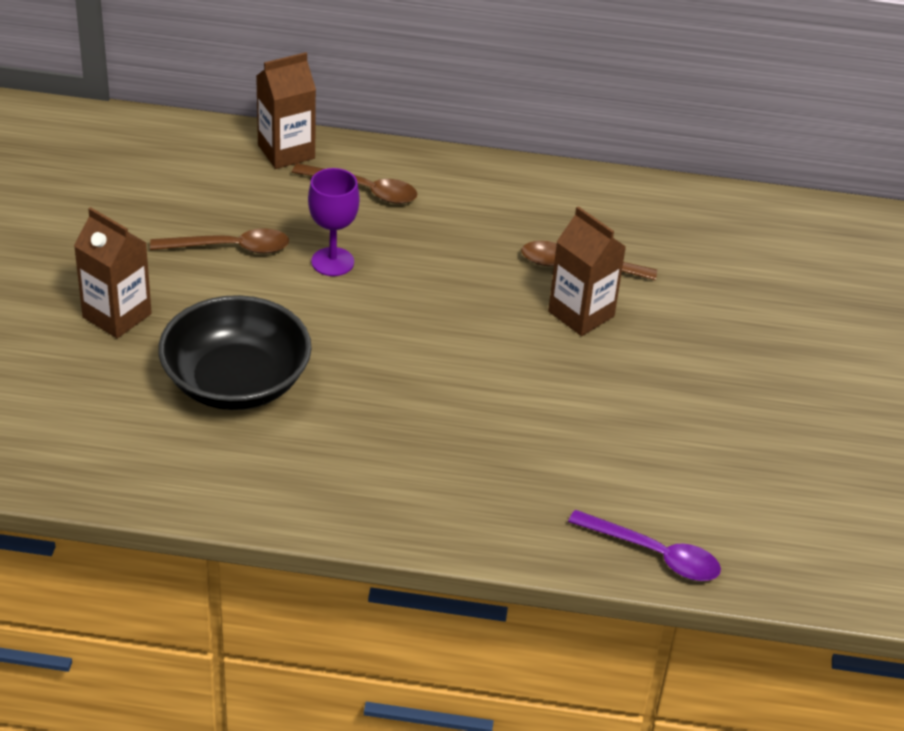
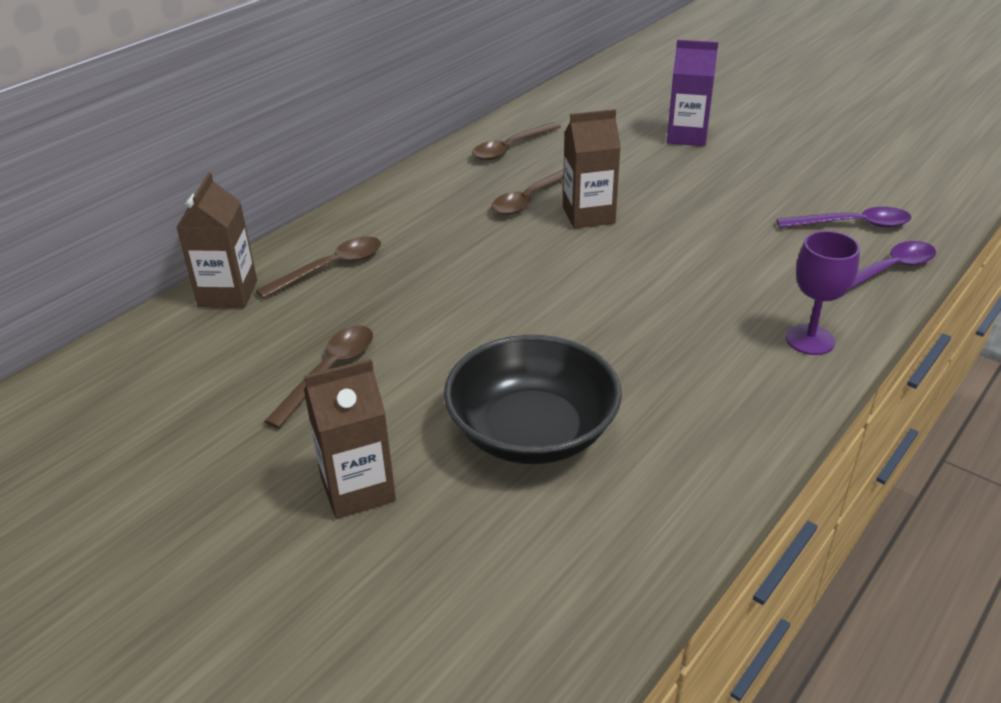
camera: 55 degrees left, 5 degrees down
purple goblet [308,168,360,276] -> purple goblet moved to [786,231,860,355]
none -> brown spoon [472,122,561,161]
none -> purple carton [667,40,718,146]
none -> purple spoon [776,207,912,228]

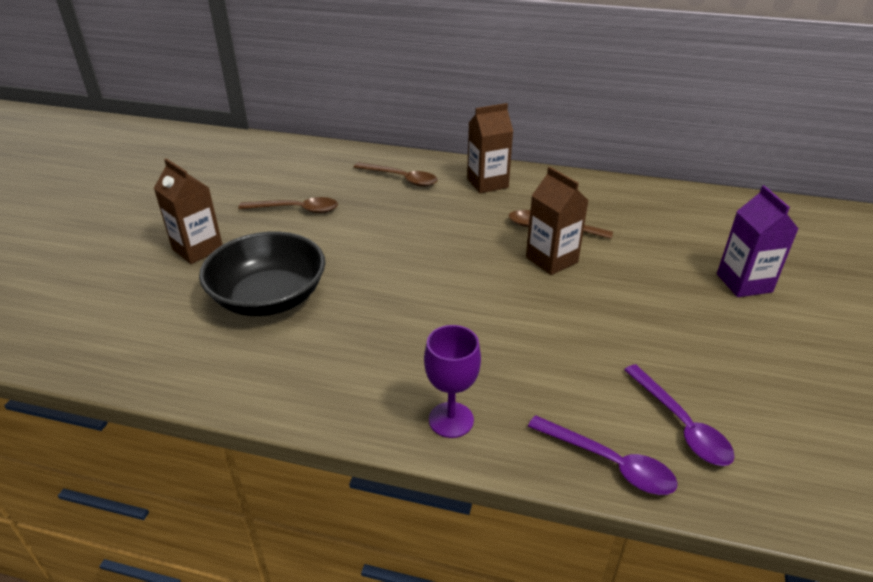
camera: 65 degrees right, 0 degrees up
brown carton [176,172,257,308] -> brown carton moved to [467,103,513,193]
brown spoon [472,122,561,161] -> none

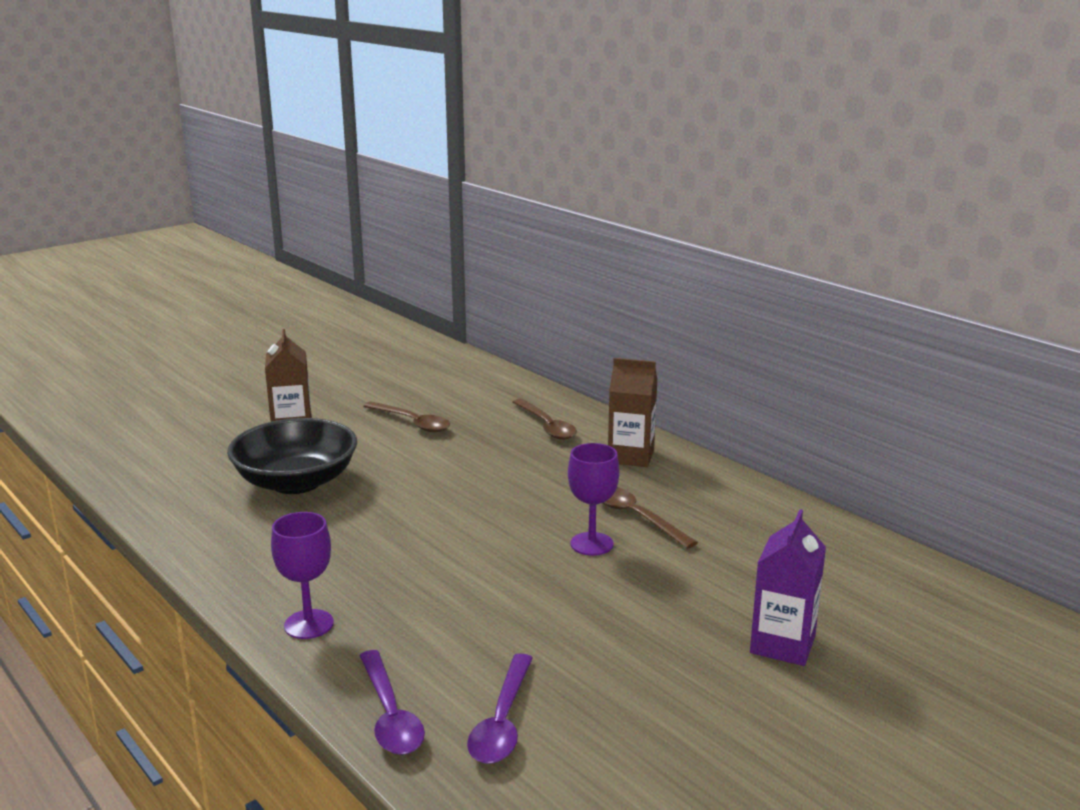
camera: 35 degrees right, 15 degrees down
brown carton [526,167,589,275] -> purple goblet [568,443,619,556]

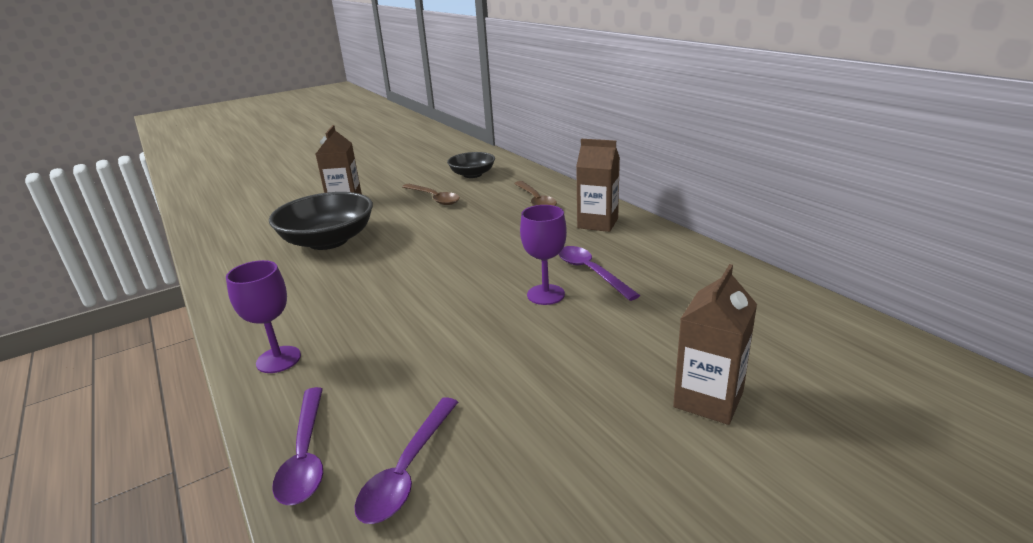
camera: 10 degrees right, 5 degrees up
brown spoon [603,487,698,549] -> purple spoon [559,246,640,301]
purple carton [750,509,826,666] -> brown carton [673,264,757,425]
none -> black bowl [447,152,495,178]

